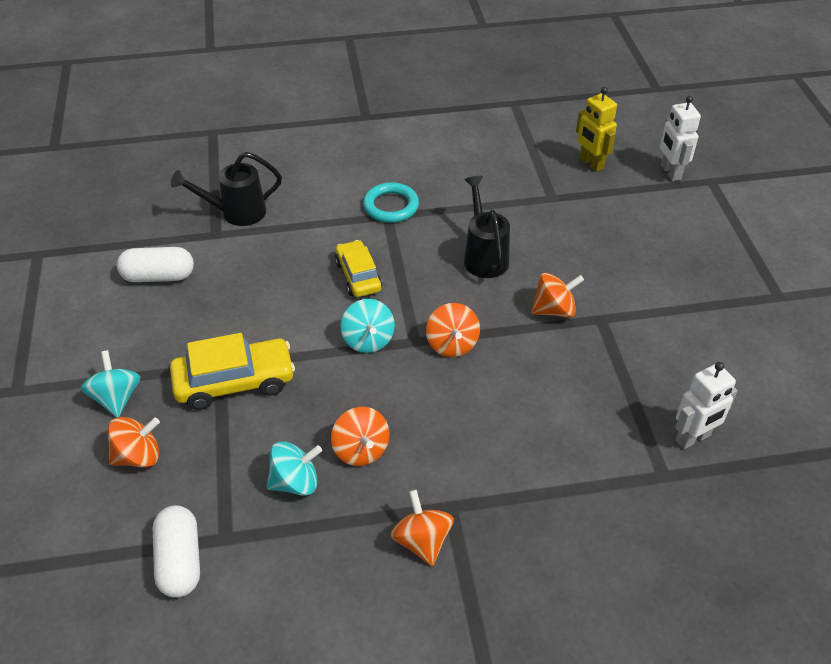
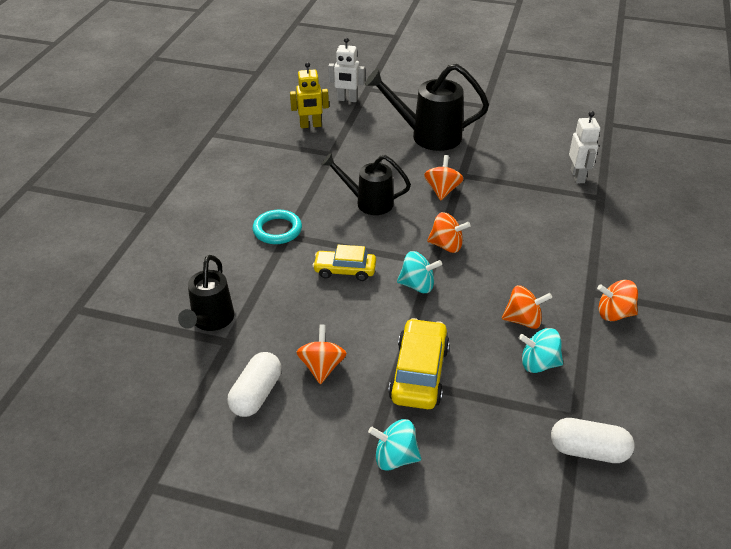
camera: 65 degrees left, 5 degrees down
orange spinning top [107,417,160,467] -> orange spinning top moved to [296,325,347,384]
turquoise spinning top [266,441,322,496] -> turquoise spinning top turned 90 degrees counterclockwise [519,328,563,373]
none -> black watering can [365,64,489,151]

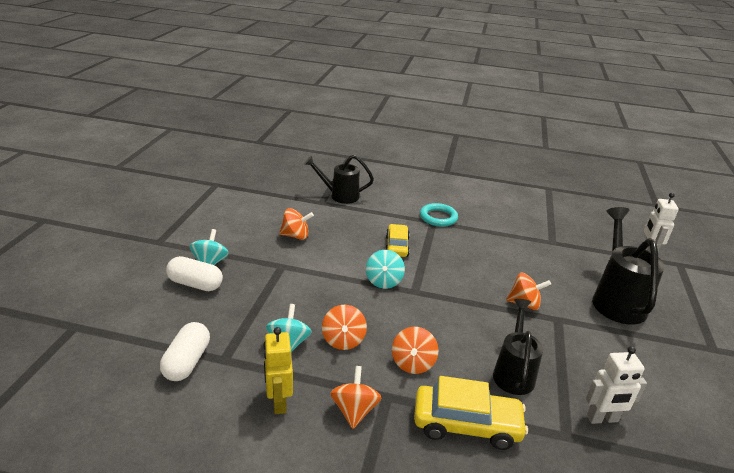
camera: 85 degrees right, 10 degrees down
white capsule [227,352,282,417] -> white capsule moved to [166,256,223,291]
yellow robot [290,62,329,128] -> yellow robot moved to [264,327,293,414]
black watering can [321,153,411,215] -> black watering can moved to [493,299,543,395]
yellow car [388,318,450,409] -> yellow car moved to [414,376,528,450]
orange spinning top [427,212,471,253] -> orange spinning top moved to [392,327,439,374]

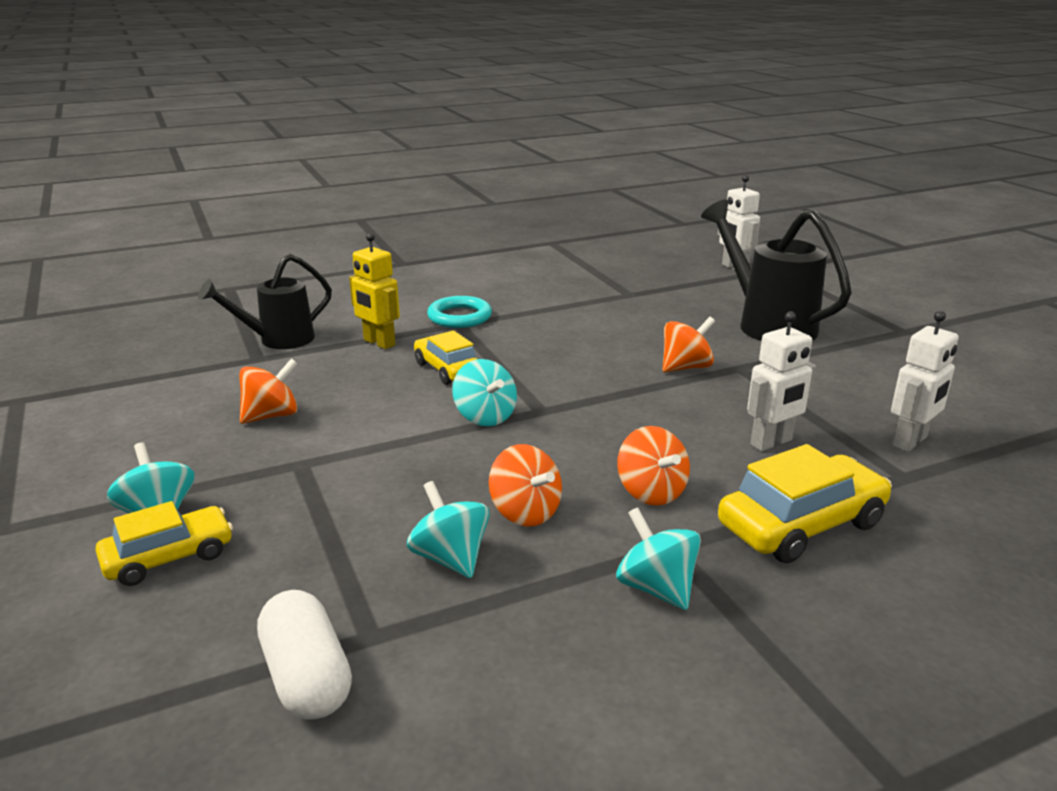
camera: 35 degrees left, 5 degrees down
white capsule [166,256,223,291] -> yellow car [95,501,233,586]
yellow robot [264,327,293,414] -> yellow robot moved to [349,233,400,349]
orange spinning top [330,366,381,429] -> turquoise spinning top [616,507,701,610]
black watering can [493,299,543,395] -> white robot [747,311,816,451]

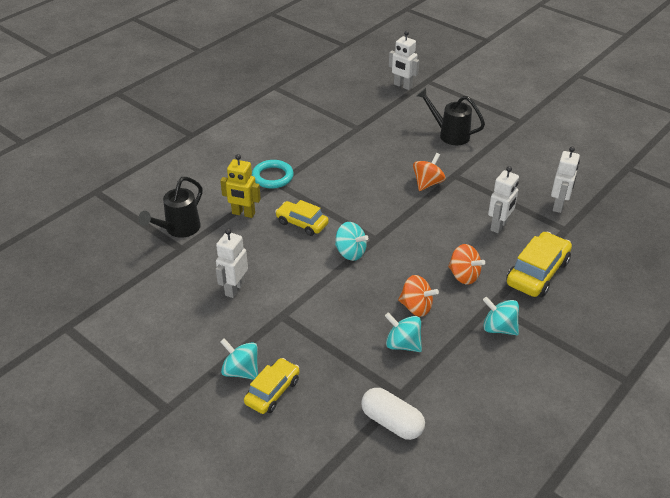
camera: 25 degrees left, 15 degrees up
orange spinning top [239,358,298,424] -> white robot [216,228,248,298]
black watering can [701,199,851,341] -> black watering can [417,88,485,145], size x0.67

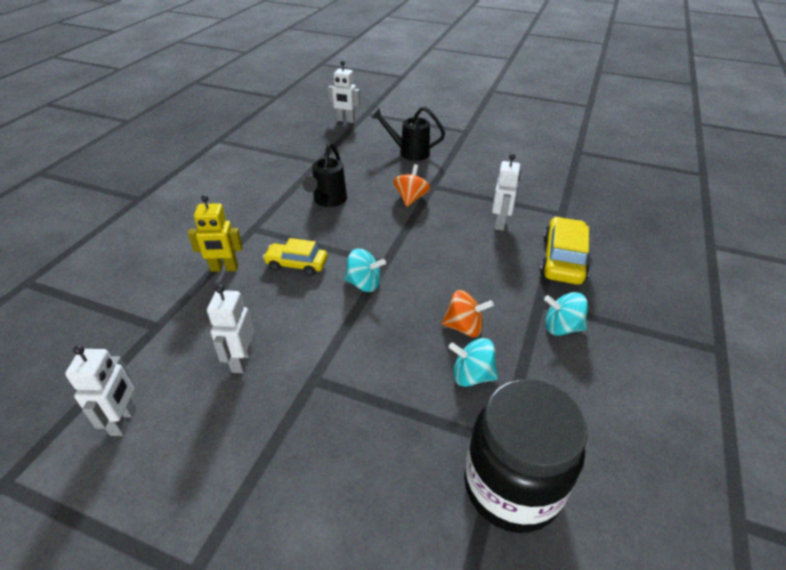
camera: 20 degrees left, 0 degrees up
black watering can [138,177,203,238] -> black watering can moved to [303,143,347,207]
turquoise spinning top [220,338,258,380] -> none
yellow car [244,358,300,414] -> none
turquoise ring [252,160,294,189] -> none
white capsule [361,388,425,440] -> black jar [464,379,588,533]
orange spinning top [448,244,485,285] -> none
white robot [551,146,580,213] -> white robot moved to [65,345,136,436]

